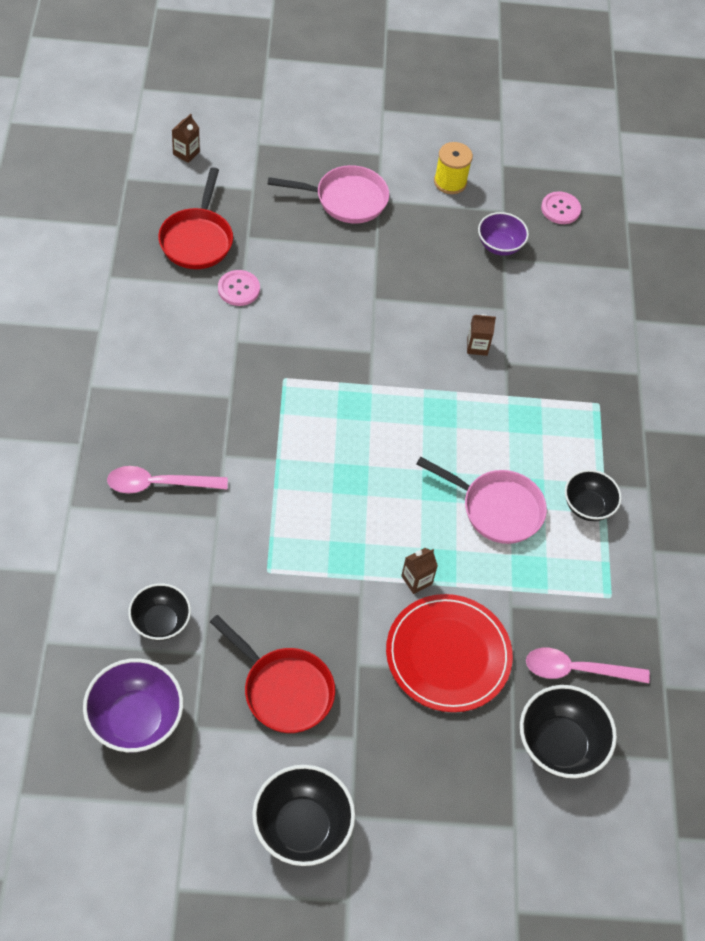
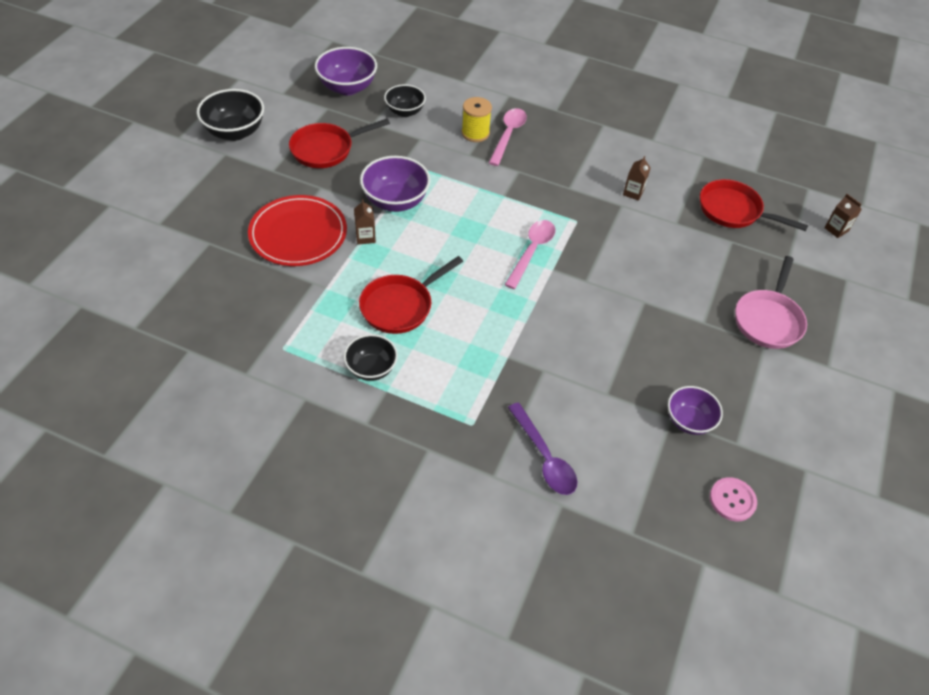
camera: 115 degrees right, 5 degrees down
pink button [218,270,260,306] -> none
pink pan [416,457,547,544] -> red pan [359,256,463,334]
yellow spool [434,142,473,194] -> yellow spool moved to [461,97,492,142]
brown carton [467,314,496,356] -> brown carton moved to [623,156,651,201]
black bowl [520,685,617,778] -> none
pink spoon [526,648,650,683] -> pink spoon moved to [504,220,555,289]
none -> purple bowl [360,156,430,212]
none -> purple spoon [508,402,577,495]

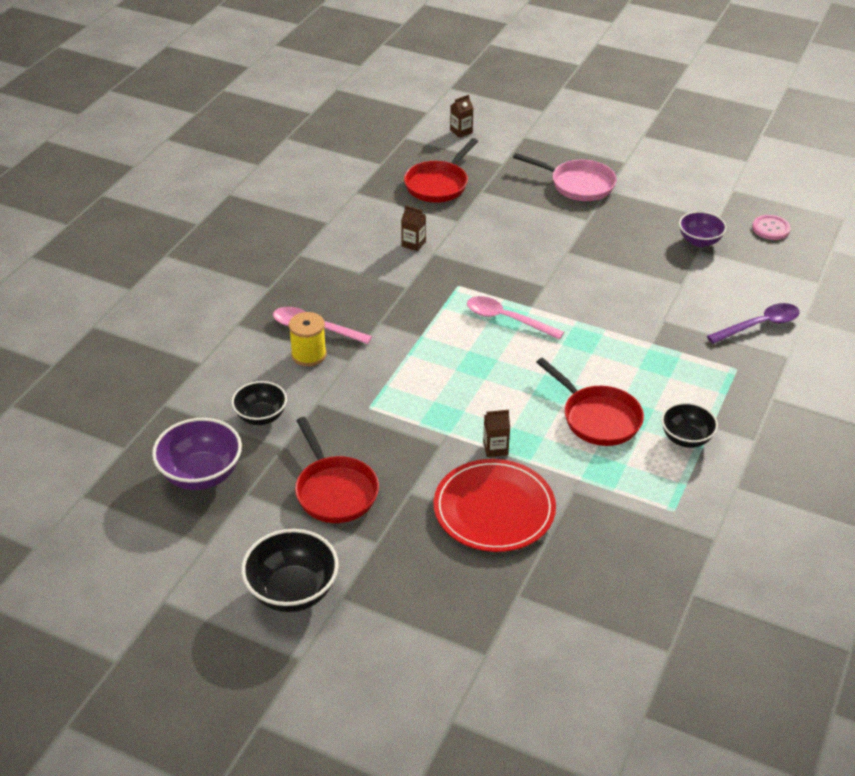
camera: 85 degrees left, 10 degrees down
purple bowl [360,156,430,212] -> none

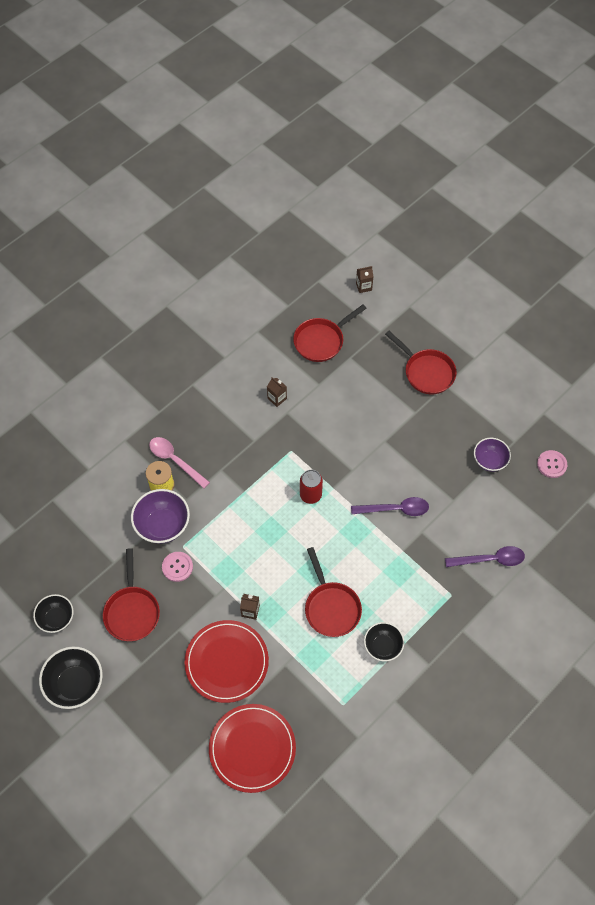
camera: 20 degrees right, 20 degrees up
purple bowl [152,418,242,490] -> purple bowl moved to [131,489,190,544]
black bowl [232,381,287,425] -> black bowl moved to [33,594,74,633]
pink spoon [467,296,564,340] -> red can [300,470,323,504]
pink pan [513,153,617,201] -> red pan [385,331,456,394]
none -> pink button [162,552,193,582]
none -> red plate [209,704,296,793]
none -> purple spoon [351,497,429,516]

